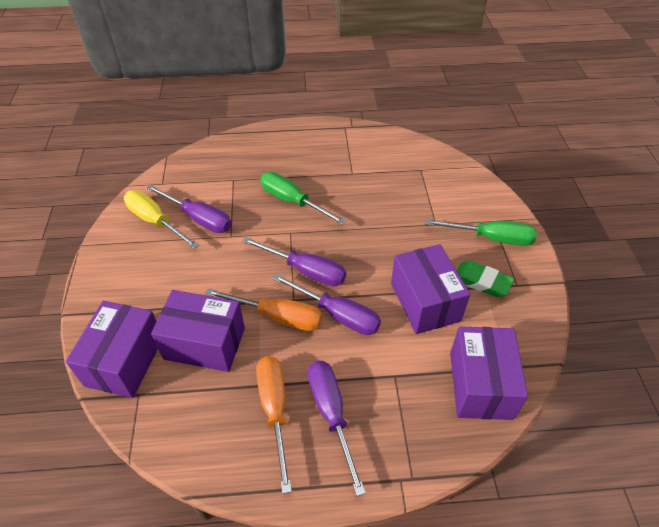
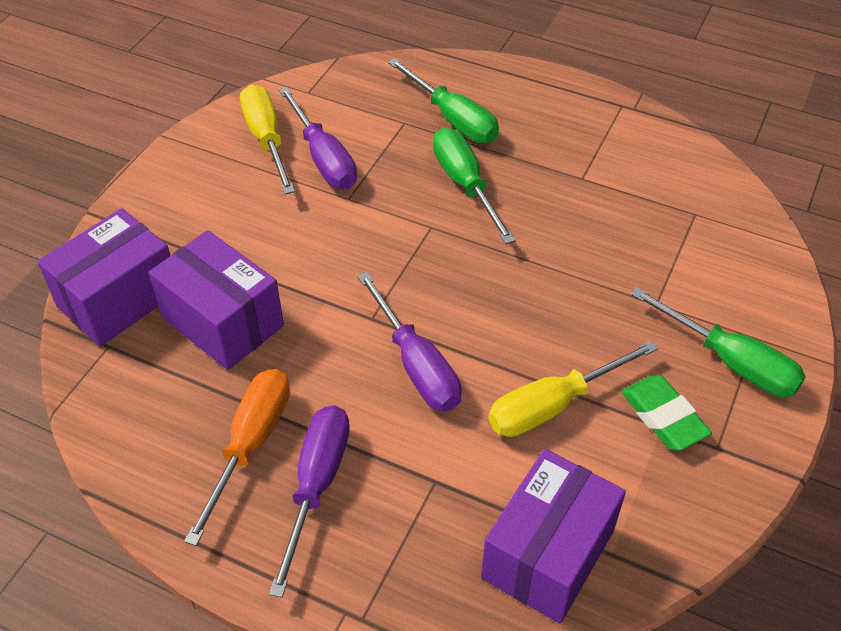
camera: 30 degrees right, 0 degrees up
orange screwdriver [205,288,322,331] -> none
purple screwdriver [242,237,346,286] -> none
purple box [391,244,470,334] -> yellow screwdriver [488,341,658,437]
none -> green screwdriver [388,58,499,143]

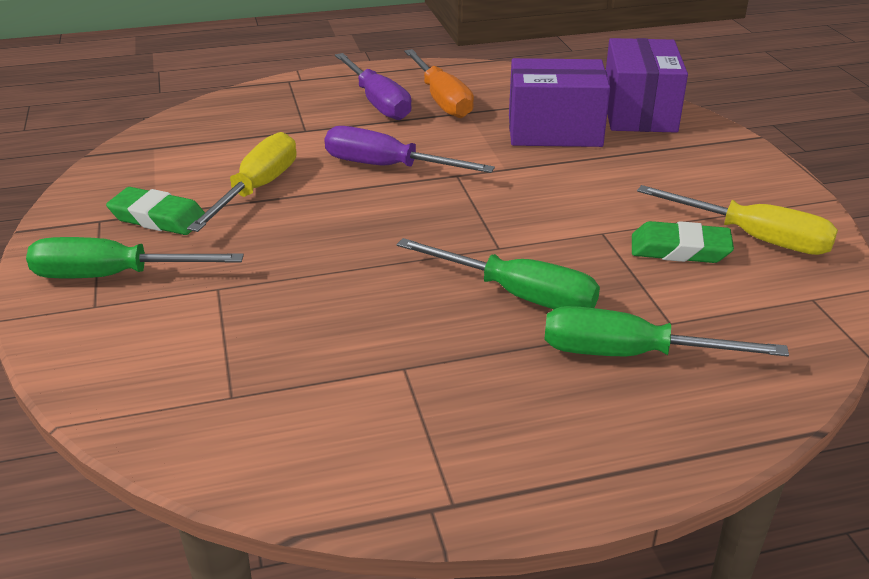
camera: 140 degrees right, 15 degrees down
purple screwdriver [279,87,357,189] -> green eraser [632,221,734,263]
purple box [481,449,626,624] -> none

